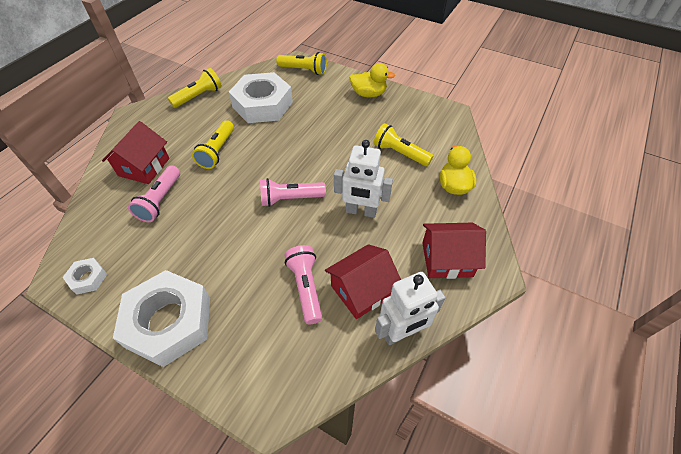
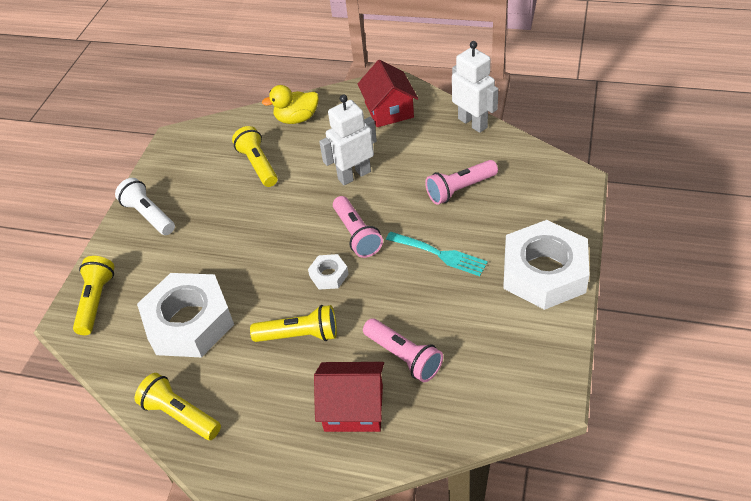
camera: 100 degrees left, 5 degrees down
white nut [63,258,107,294] -> white nut moved to [308,254,349,290]
pink flashlight [128,165,180,222] -> pink flashlight turned 45 degrees clockwise [363,319,443,382]
red house [325,244,401,319] -> none
white robot [334,140,393,218] -> white robot turned 120 degrees counterclockwise [319,94,377,185]
yellow duck [349,63,395,97] -> white flashlight [115,178,175,235]
yellow flashlight [373,123,433,166] -> yellow flashlight turned 135 degrees clockwise [232,126,278,187]
none -> turquoise fork [386,232,488,276]

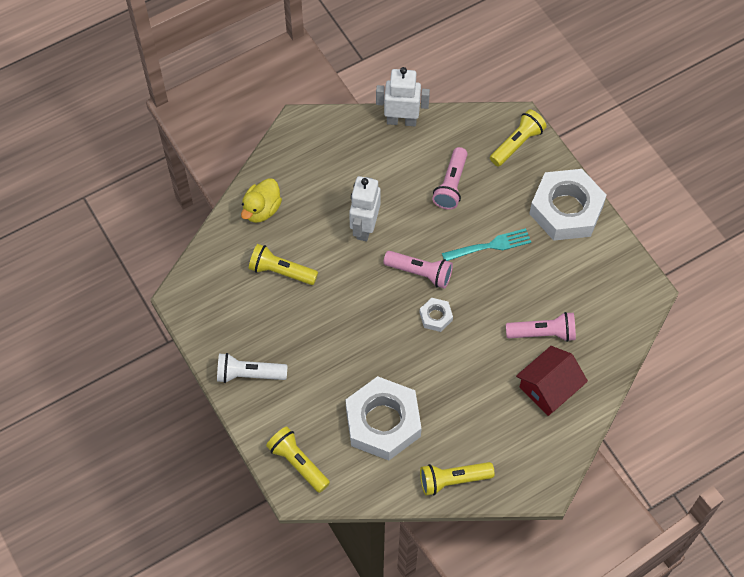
camera: 50 degrees left, 15 degrees up
yellow flashlight [250,305,337,342] -> yellow flashlight moved to [490,109,547,166]
red house [358,60,418,127] -> none

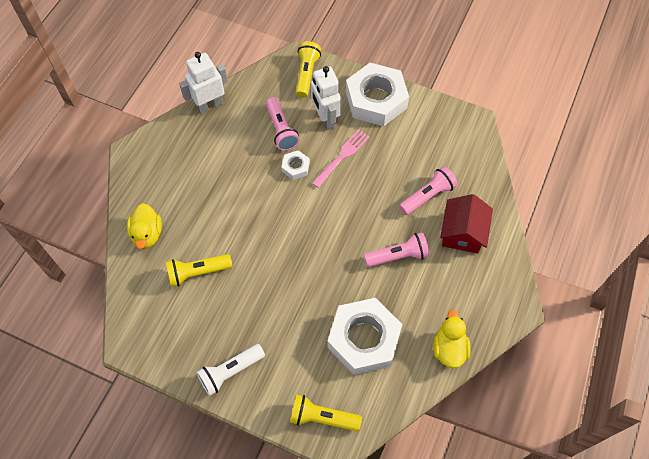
camera: 35 degrees left, 0 degrees up
white robot [349,176,381,241] -> white robot moved to [311,66,341,130]
pink flashlight [383,251,453,289] -> pink flashlight moved to [364,232,429,267]
white nut [419,298,453,332] -> white nut moved to [281,150,310,180]
yellow flashlight [420,462,495,496] -> yellow duck [433,310,471,368]
turquoise fork [442,228,531,261] -> pink fork [312,129,370,188]

